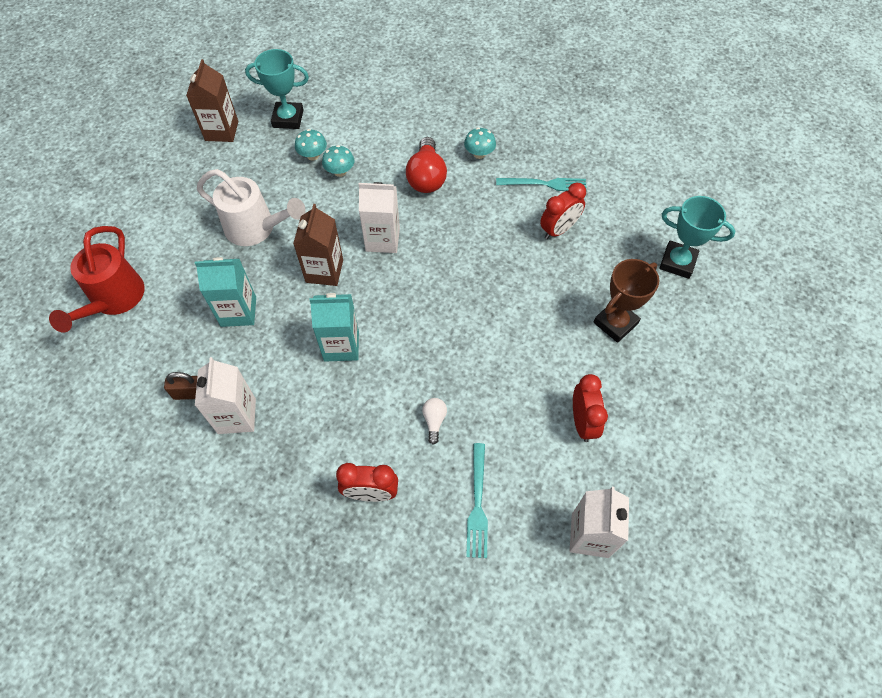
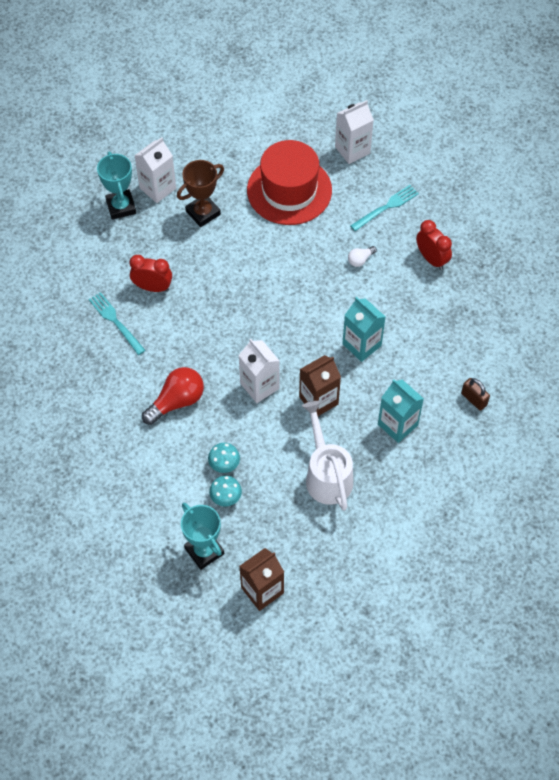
camera: 130 degrees left, 0 degrees up
red watering can [49,226,145,332] -> none
white carton [195,357,256,434] -> white carton moved to [134,137,176,203]
turquoise mushroom [464,128,496,159] -> none
red clock [573,374,608,442] -> red hat [247,140,332,225]
brown trophy [594,259,659,343] -> brown trophy turned 45 degrees counterclockwise [177,160,224,227]

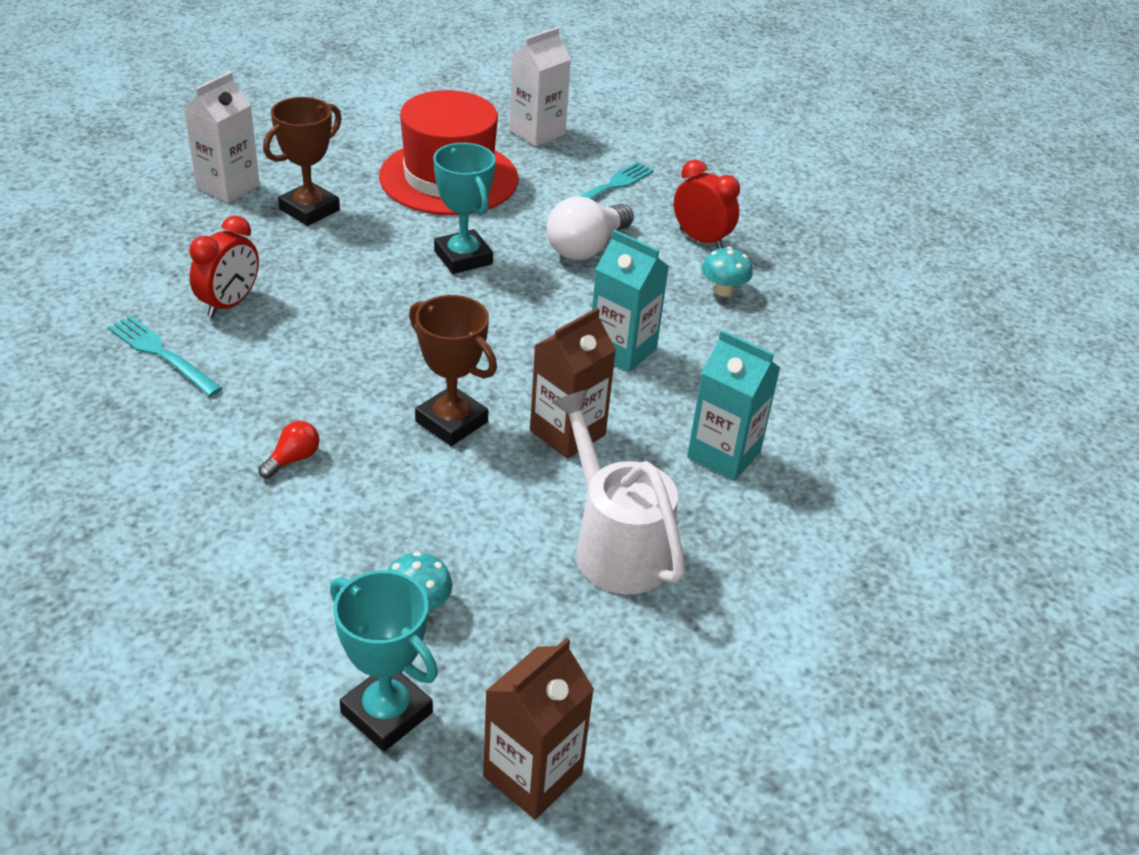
camera: 15 degrees left, 20 degrees down
turquoise trophy [97,152,136,220] -> turquoise trophy moved to [433,143,496,274]
red clock [129,255,172,292] -> red clock turned 120 degrees clockwise [190,216,259,318]
red light bulb [142,367,204,425] -> red light bulb [258,421,320,479], size x0.50
turquoise mushroom [208,443,240,473] -> turquoise mushroom moved to [702,247,753,296]
white carton [238,338,280,403] -> brown trophy [409,295,497,446]
white light bulb [348,246,377,267] -> white light bulb [547,196,634,260], size x1.99
brown padlock [461,378,490,411] -> none

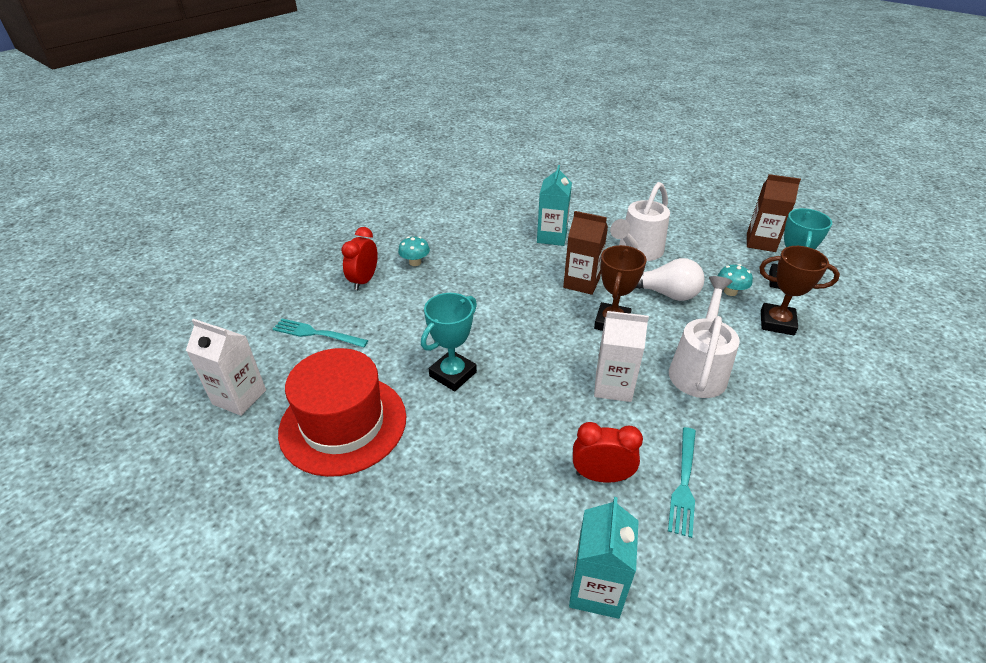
camera: 110 degrees left, 0 degrees up
white carton [183,72,260,203] -> white carton moved to [594,311,649,402]
red light bulb [258,421,320,479] -> white watering can [669,276,740,398]
brown trophy [263,97,342,226] -> brown trophy moved to [759,246,840,335]
white light bulb [547,196,634,260] -> white light bulb moved to [636,258,705,301]
turquoise carton [592,230,669,372] -> turquoise carton moved to [569,497,639,619]

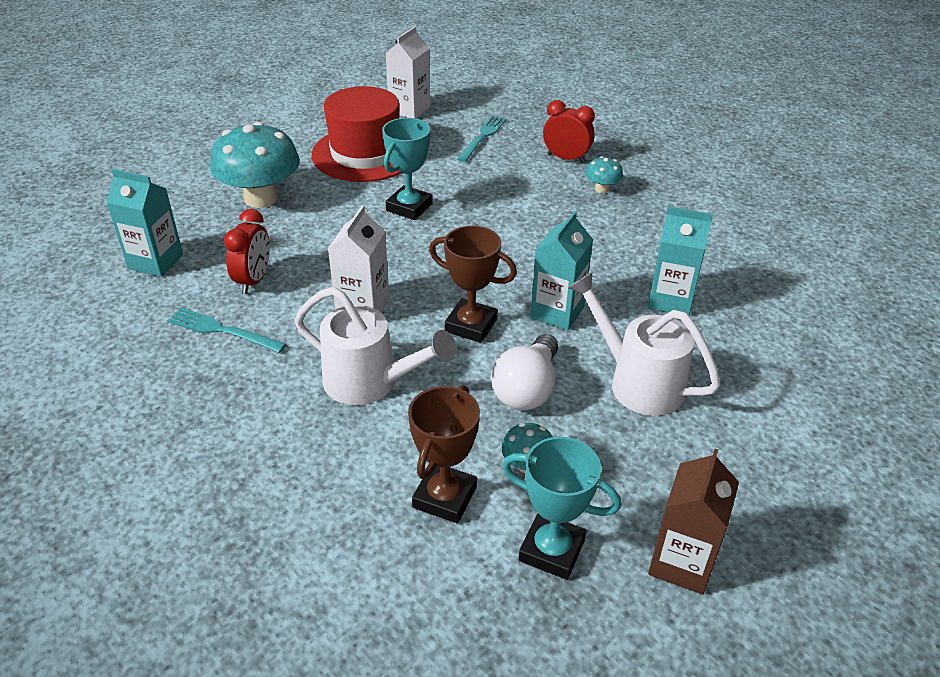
camera: 95 degrees right, 0 degrees up
turquoise trophy [421,293,477,391] -> turquoise trophy turned 75 degrees clockwise [382,118,433,220]
brown carton [563,211,608,295] -> turquoise carton [530,211,593,330]
none -> turquoise mushroom [210,122,300,208]

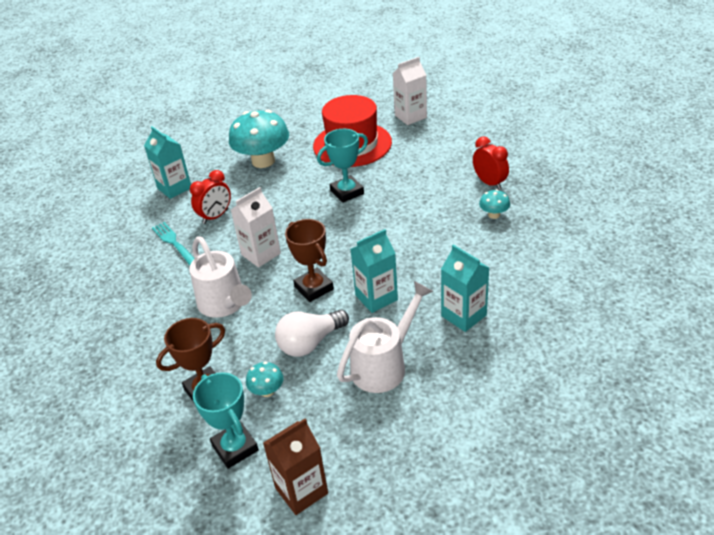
camera: 35 degrees right, 0 degrees up
turquoise fork [457,115,506,162] -> none
white watering can [568,272,721,416] -> white watering can turned 60 degrees clockwise [337,281,434,393]

